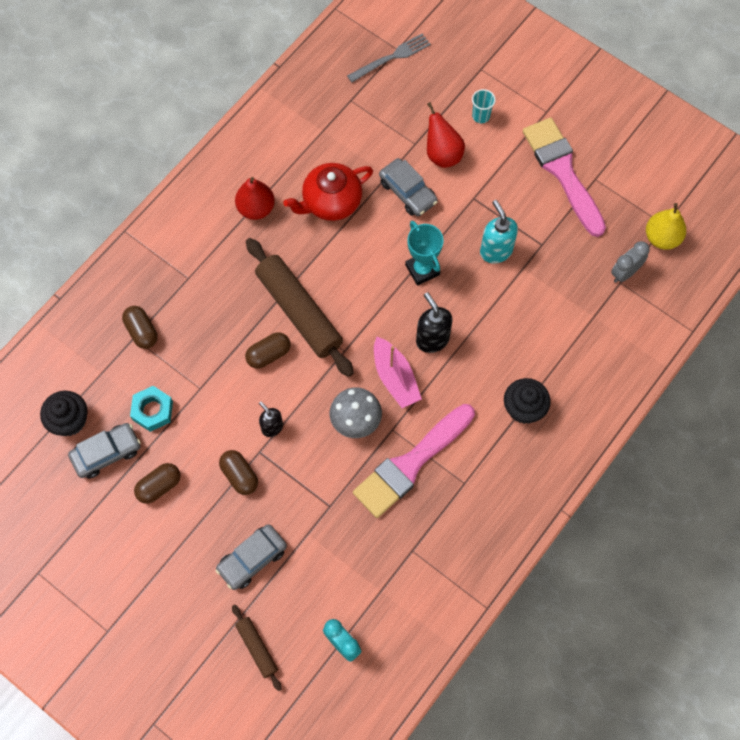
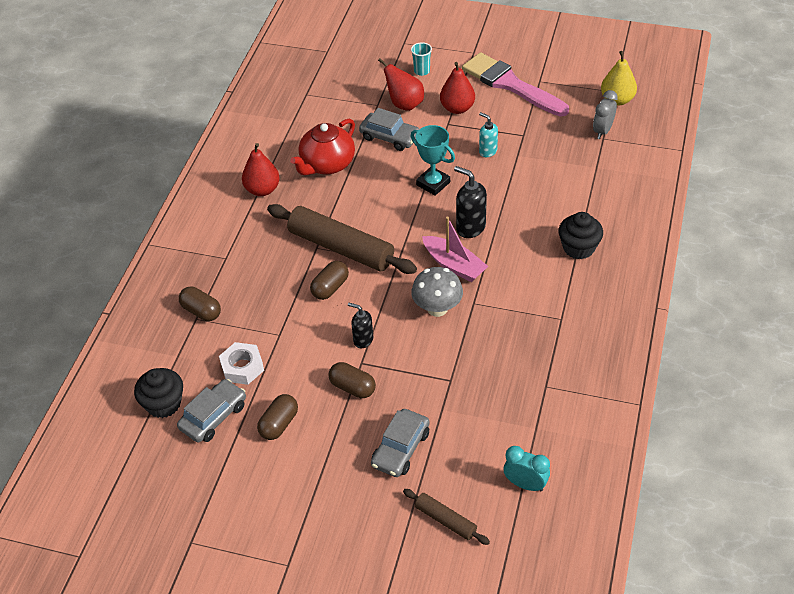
camera: 20 degrees left, 20 degrees down
turquoise nut [130,386,173,432] -> white nut [219,342,264,385]
grey fork [347,33,431,82] -> none
pink brush [353,404,475,518] -> none
turquoise soap dispenser [480,200,518,264] -> turquoise soap dispenser [479,112,498,157], size x0.64
none -> red pear [440,62,475,114]

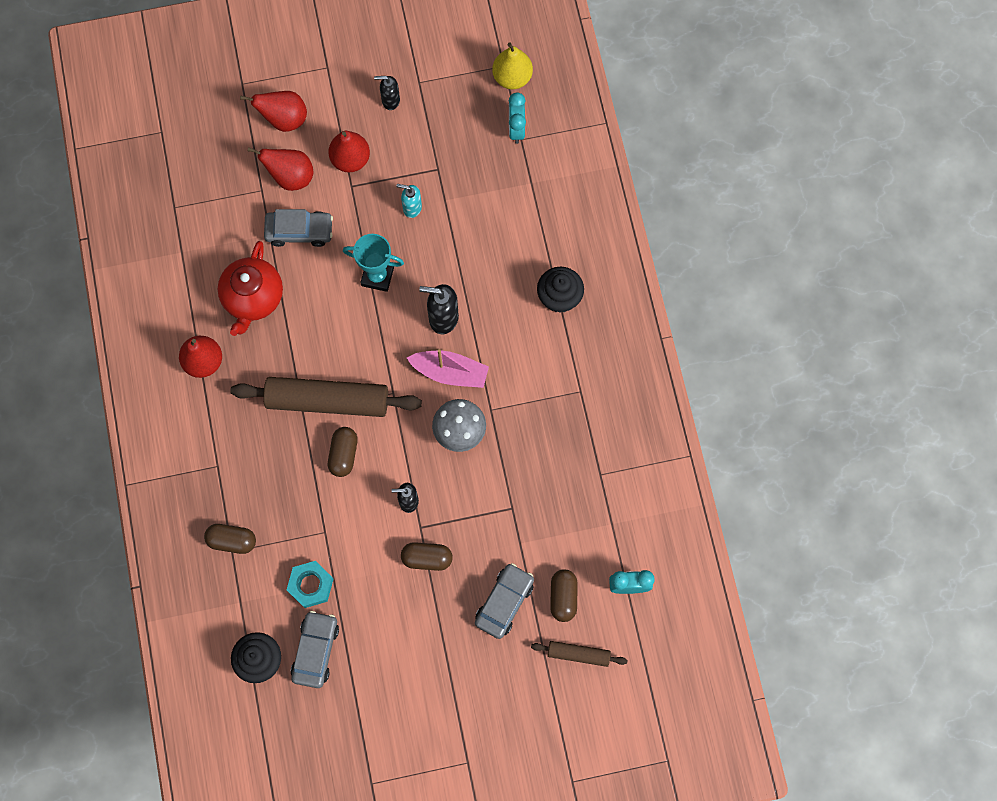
camera: 30 degrees left, 25 degrees up
white nut [219,342,264,385] -> turquoise nut [287,561,333,608]
brown capsule [257,394,298,440] -> brown capsule moved to [550,570,578,622]
grey car [371,409,430,477] -> grey car turned 150 degrees counterclockwise [475,563,534,639]
turquoise cup [411,42,432,76] -> red pear [240,91,307,132]
pink brush [462,52,569,117] -> black soap dispenser [374,76,400,110]
grey clock [593,90,618,139] -> turquoise clock [509,93,526,144]

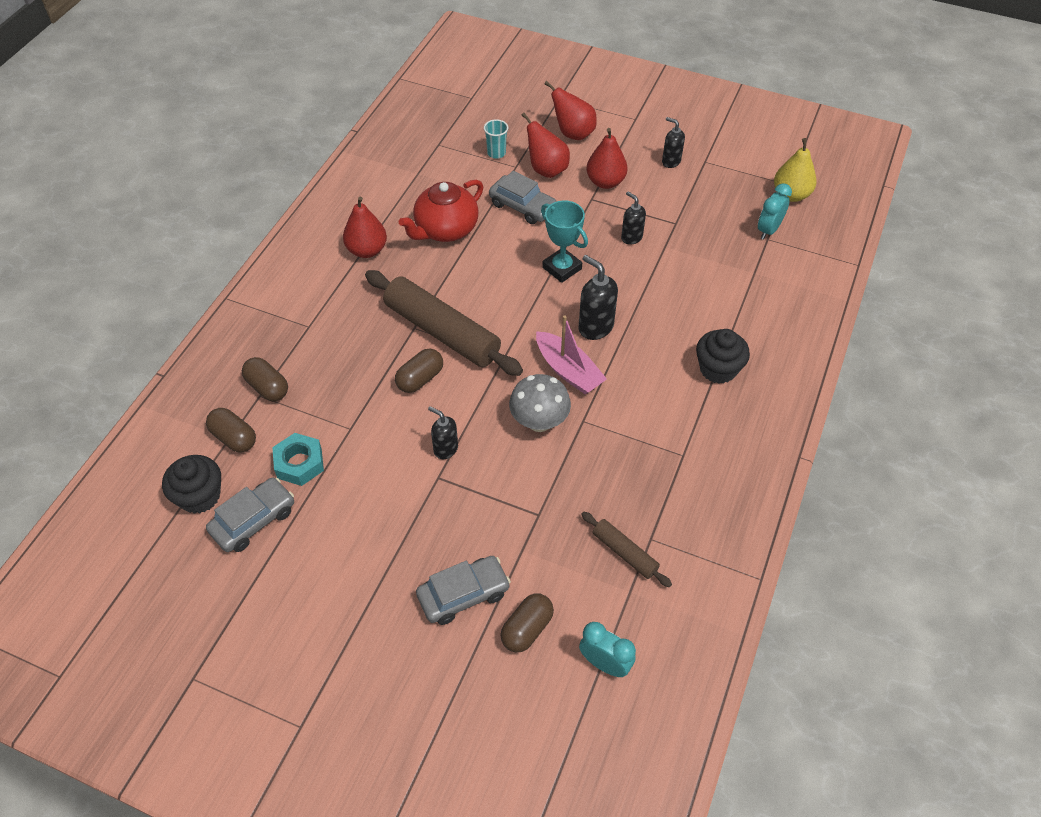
camera: 35 degrees right, 20 degrees down
turquoise soap dispenser [396,184,422,218] -> black soap dispenser [621,191,646,245]
brown capsule [401,542,453,571] -> brown capsule moved to [206,408,256,453]
brown rolling pin [531,641,628,667] -> brown rolling pin moved to [581,512,672,588]
none -> turquoise cup [484,119,508,159]

